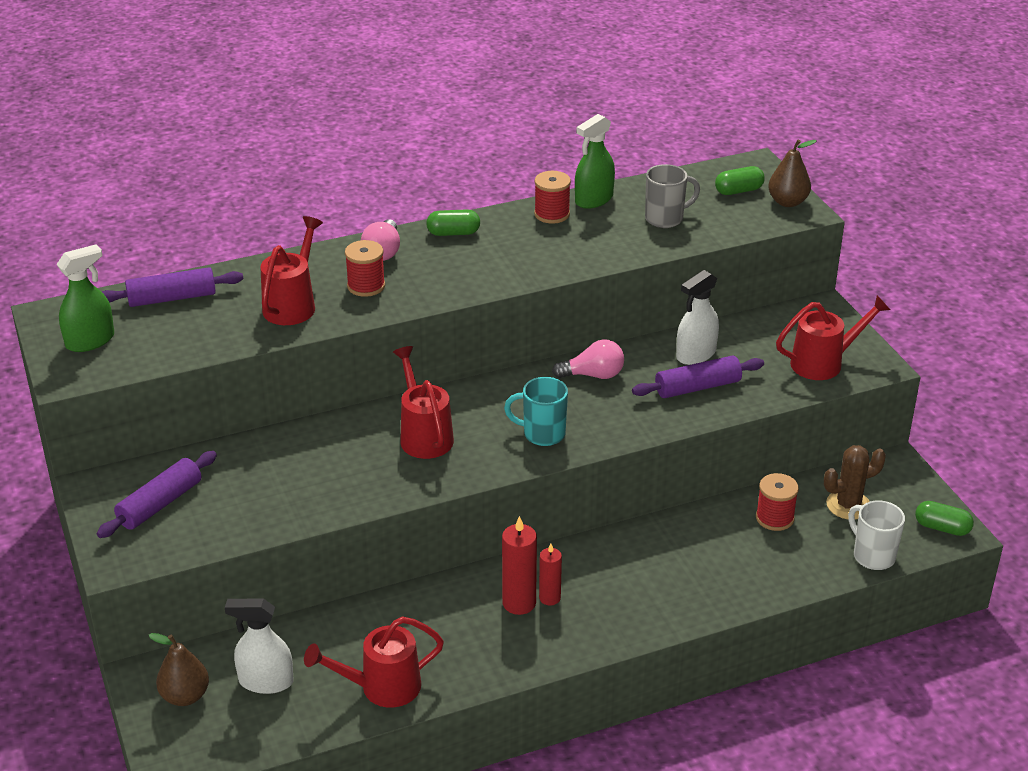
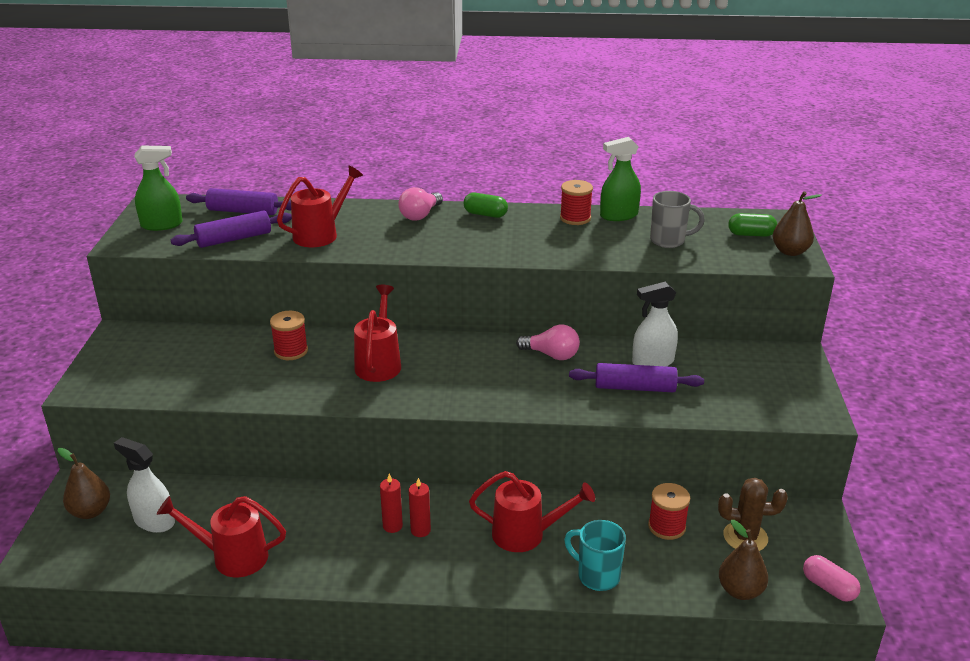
camera: 25 degrees right, 5 degrees down
purple rolling pin [97,451,217,538] -> purple rolling pin moved to [171,211,292,248]
red spool [345,240,385,297] -> red spool moved to [270,311,308,360]
red candle [502,516,537,615] -> red candle [380,474,403,533], size x0.64
turquoise mug [504,377,568,446] -> turquoise mug moved to [564,520,626,591]
red watering can [776,295,890,380] -> red watering can moved to [469,471,595,552]
white mug [848,500,905,570] -> brown pear [719,520,768,600]
green capsule [915,501,974,536] -> pink capsule [803,555,861,602]

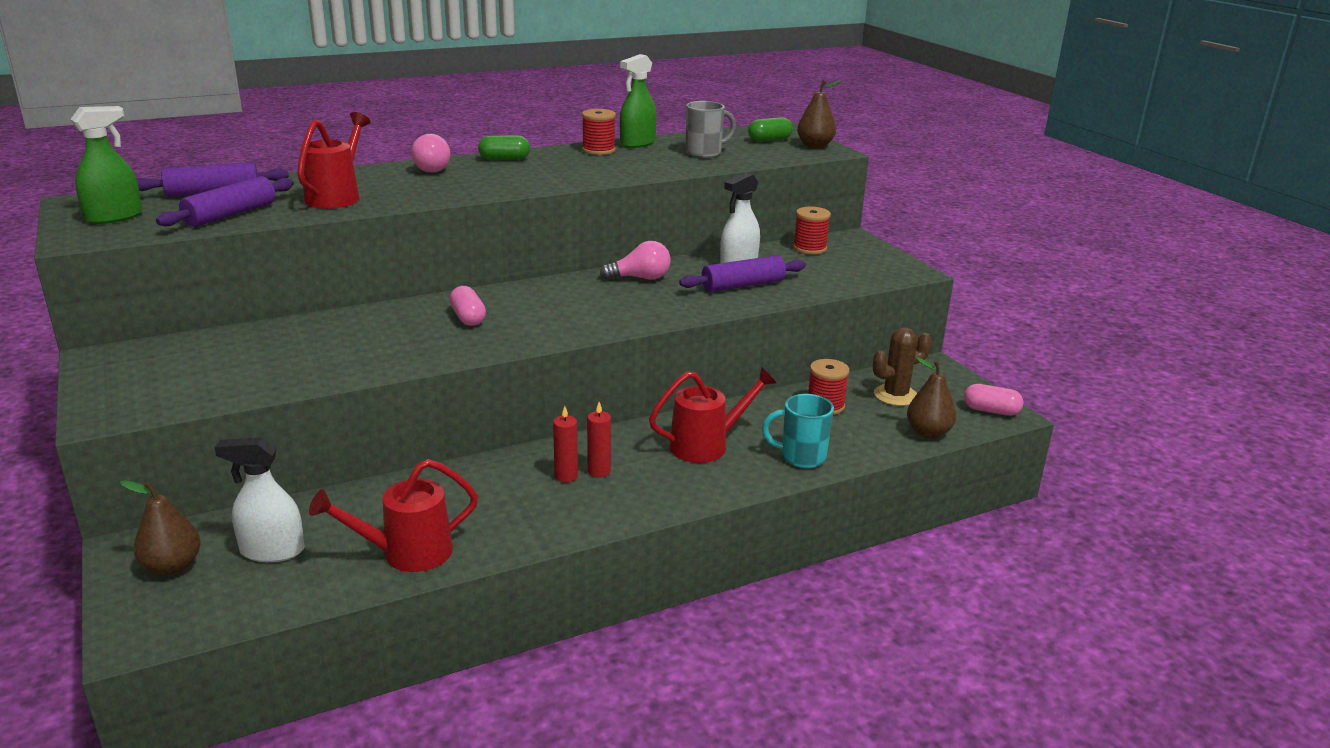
camera: 30 degrees left, 5 degrees down
red spool [270,311,308,360] -> red spool moved to [793,207,831,254]
red watering can [354,285,401,382] -> pink capsule [449,286,486,326]

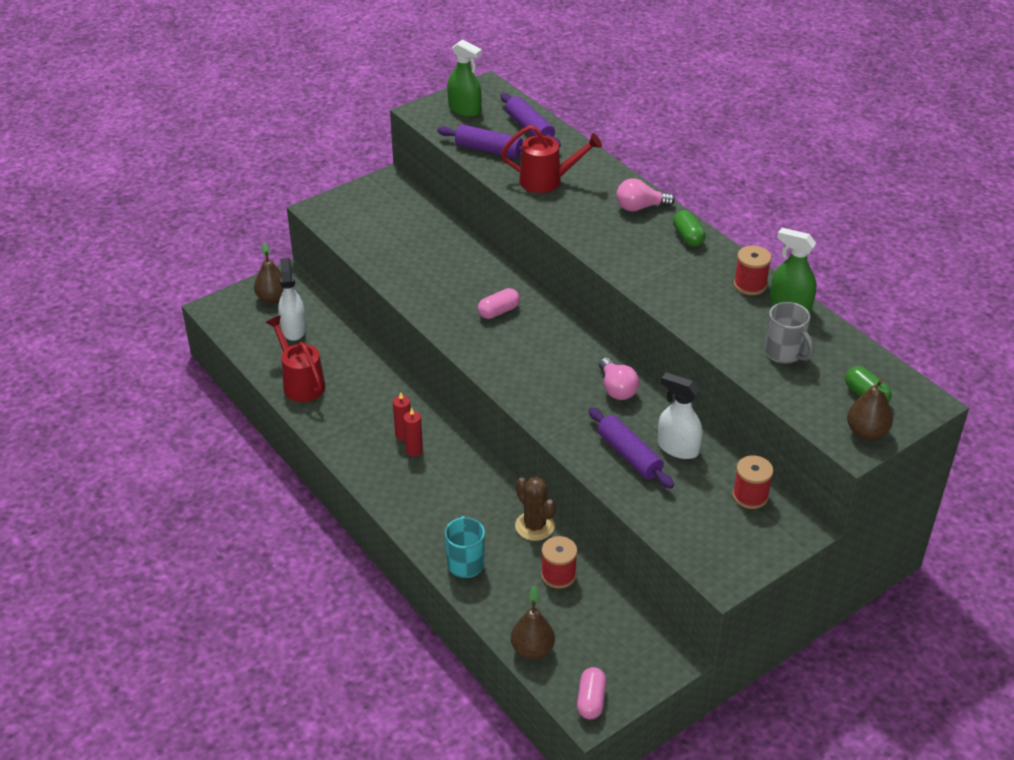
camera: 80 degrees right, 15 degrees up
red watering can [649,367,777,463] -> none
brown cactus [873,328,932,406] -> brown cactus moved to [515,477,556,541]

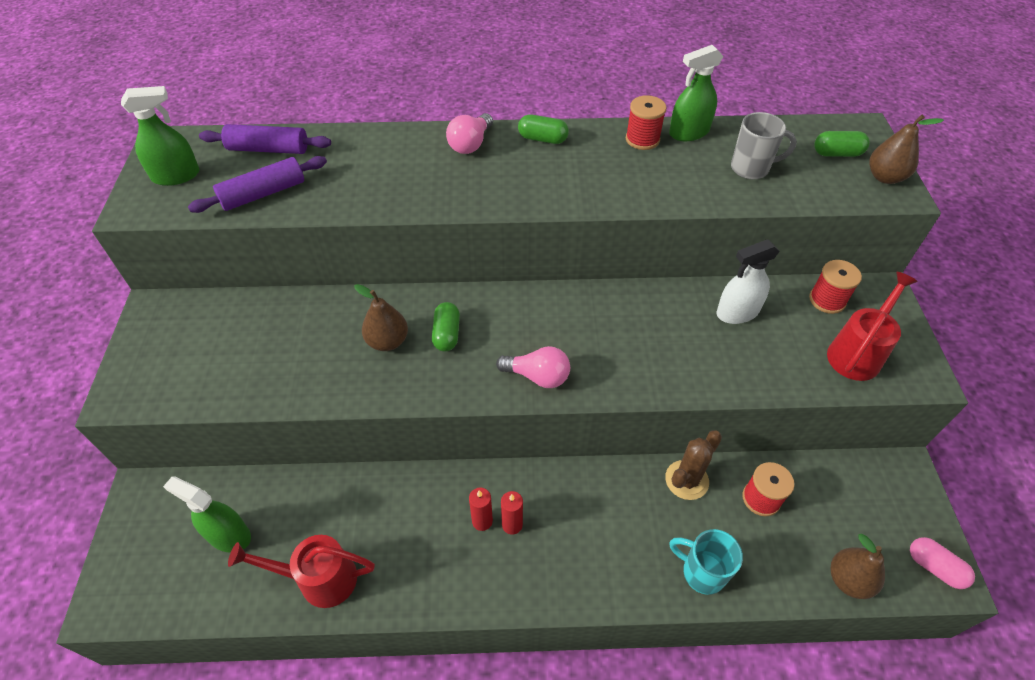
camera: 55 degrees left, 10 degrees up
brown pear [254,242,284,304] -> brown pear moved to [354,284,408,351]
white spray bottle [278,258,306,341] -> green spray bottle [163,477,251,553]
pink capsule [478,288,520,319] -> green capsule [432,302,460,352]
red watering can [501,125,602,193] -> red watering can moved to [827,272,918,381]
brown cactus [515,477,556,541] -> brown cactus turned 45 degrees counterclockwise [665,430,722,500]
purple rolling pin [588,407,674,489] -> none
pink light bulb [599,357,639,400] -> pink light bulb moved to [496,346,570,388]

